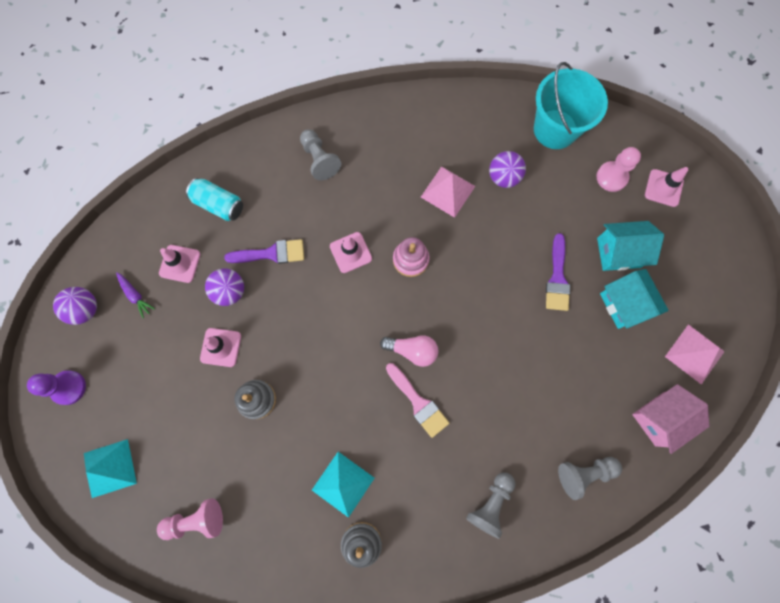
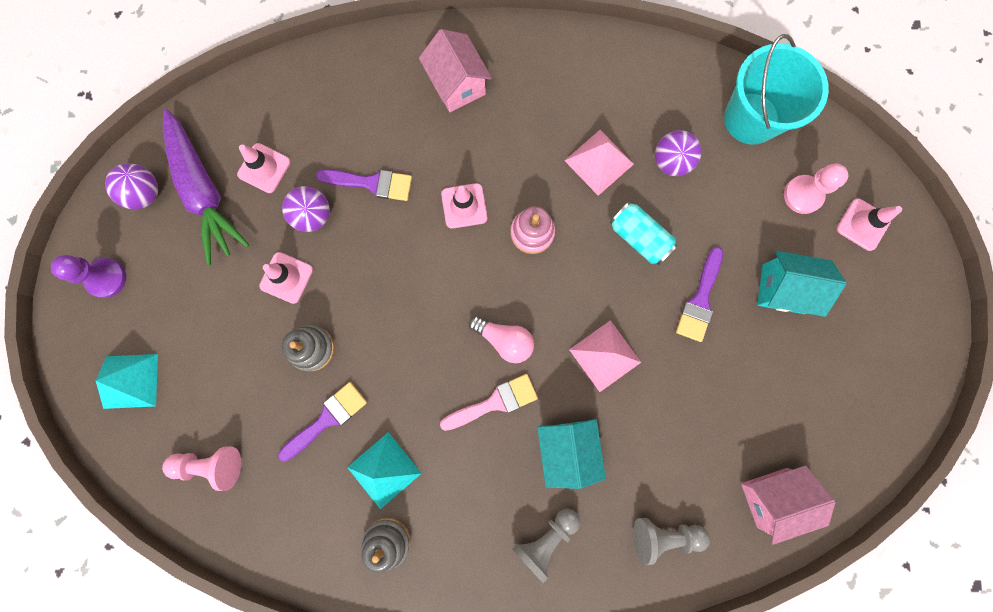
camera: 15 degrees right, 5 degrees up
purple carrot [116,272,155,318] -> purple carrot [163,109,249,265], size x2.49
turquoise can [186,178,243,221] -> turquoise can moved to [610,202,677,265]
grey pawn [300,129,341,180] -> pink house [419,29,492,112]
pink brush [386,363,449,438] -> pink brush turned 90 degrees counterclockwise [440,374,538,431]
turquoise house [600,269,669,329] -> turquoise house moved to [537,419,606,489]
pink pyramid [665,324,725,385] -> pink pyramid moved to [569,320,641,392]
none -> purple brush [278,382,367,462]

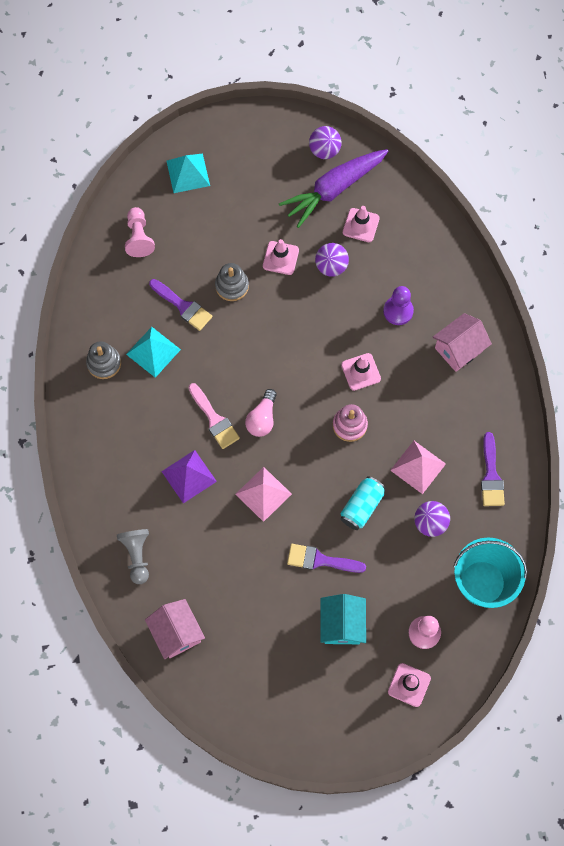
camera: 80 degrees right, 10 degrees down
purple pawn [51,255,126,298] -> purple pawn moved to [383,286,414,325]
purple brush [316,169,412,201] -> purple brush moved to [481,432,505,506]
grey pawn [512,508,580,583] -> none
turquoise house [537,419,606,489] -> purple pyramid [161,450,217,503]

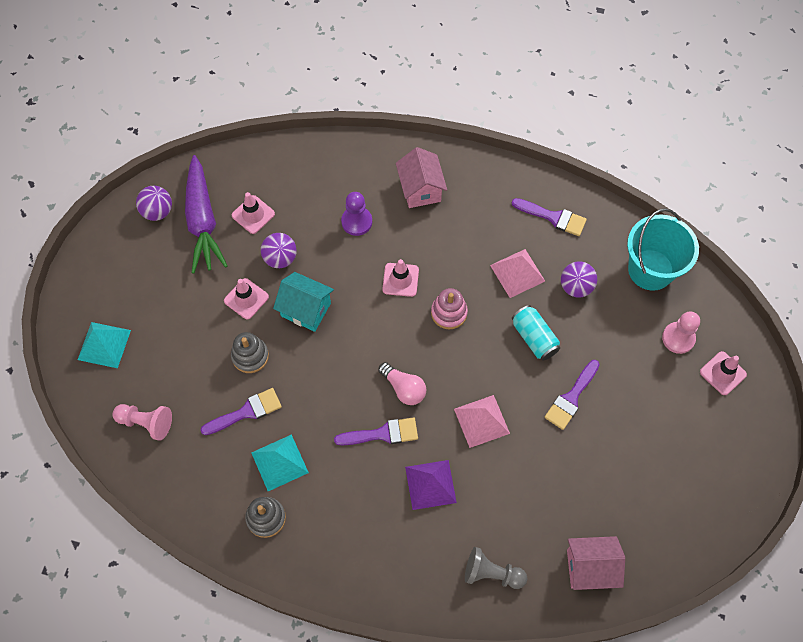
camera: 65 degrees left, 5 degrees down
pink brush [188,383,240,449] -> purple brush [334,417,418,445]
turquoise house [320,594,366,644] -> turquoise house moved to [273,272,334,332]

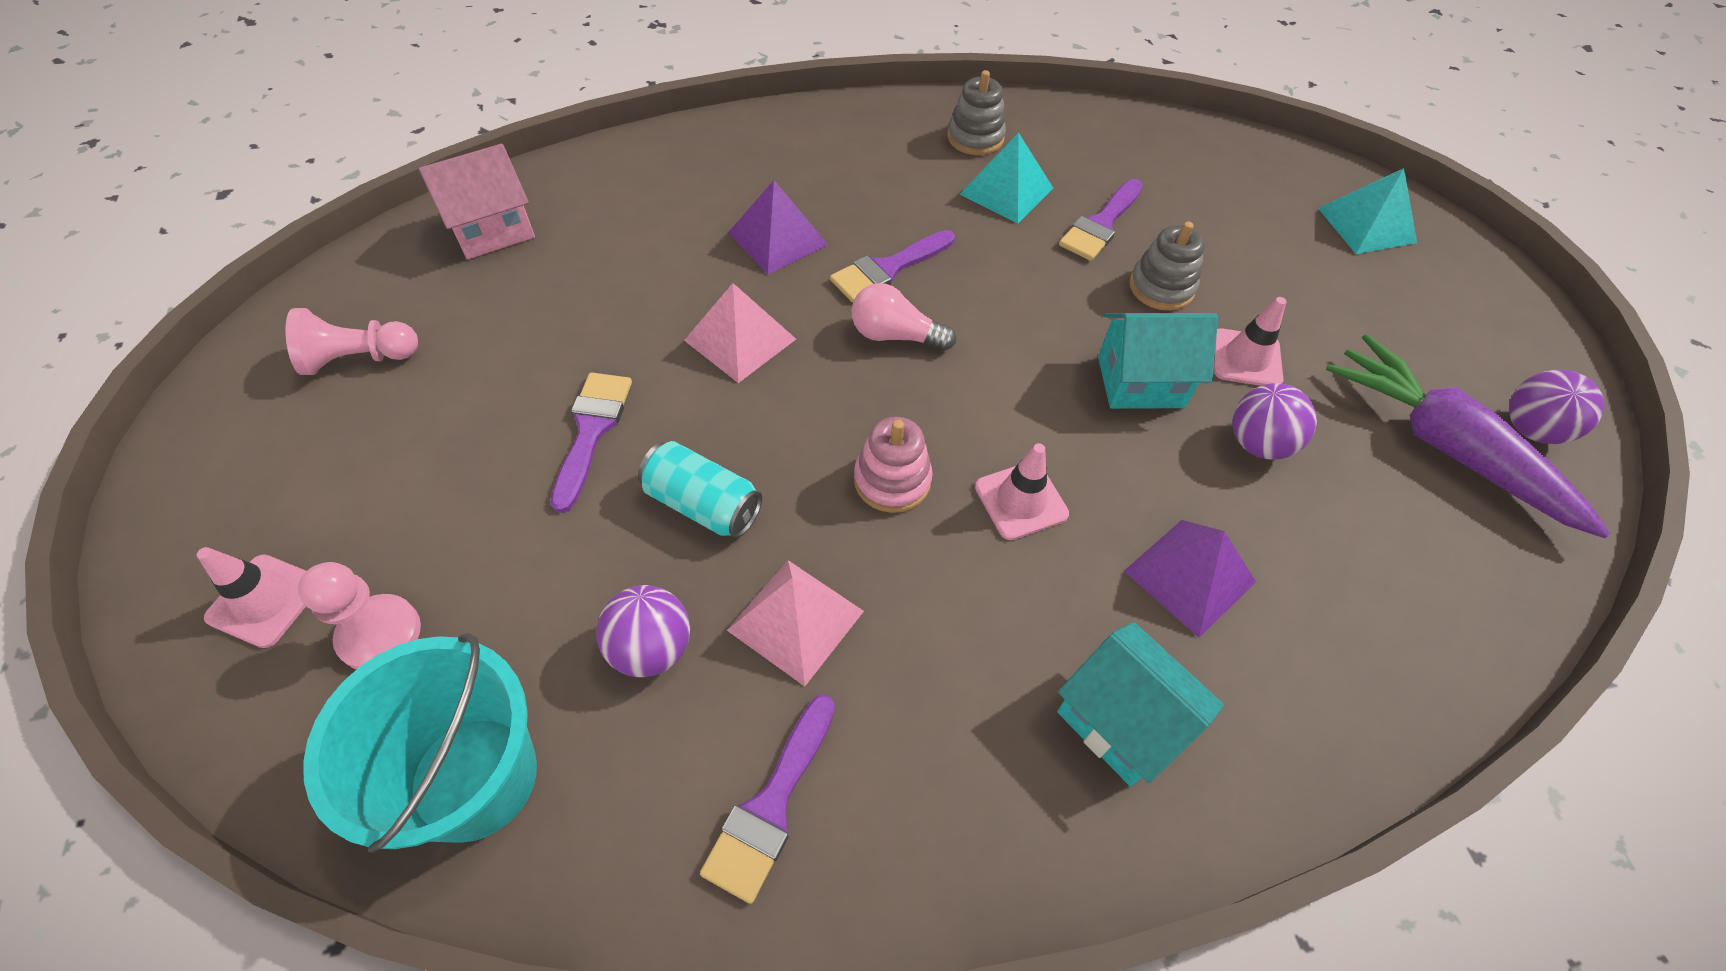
camera: 150 degrees right, 10 degrees down
pink pawn [113,404,172,441] -> pink pawn moved to [286,308,418,375]
pink traffic cone [232,192,275,234] -> none
purple pawn [341,192,372,236] -> purple pyramid [1124,520,1256,638]
pink house [396,147,447,208] -> turquoise house [1057,622,1224,786]
grey pawn [465,547,527,589] -> none
purple brush [512,198,587,236] -> purple brush turned 60 degrees counterclockwise [700,694,835,904]

